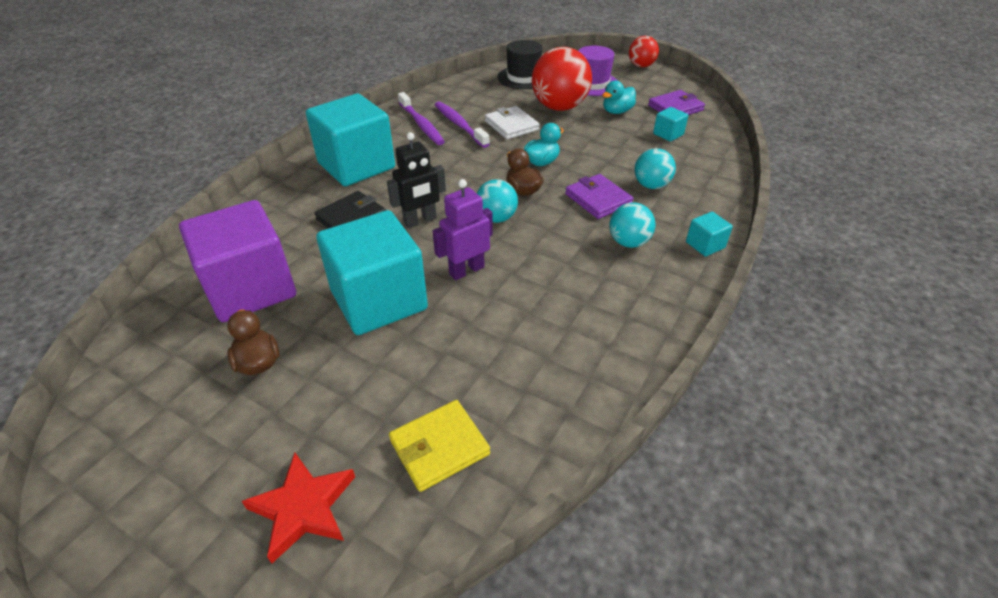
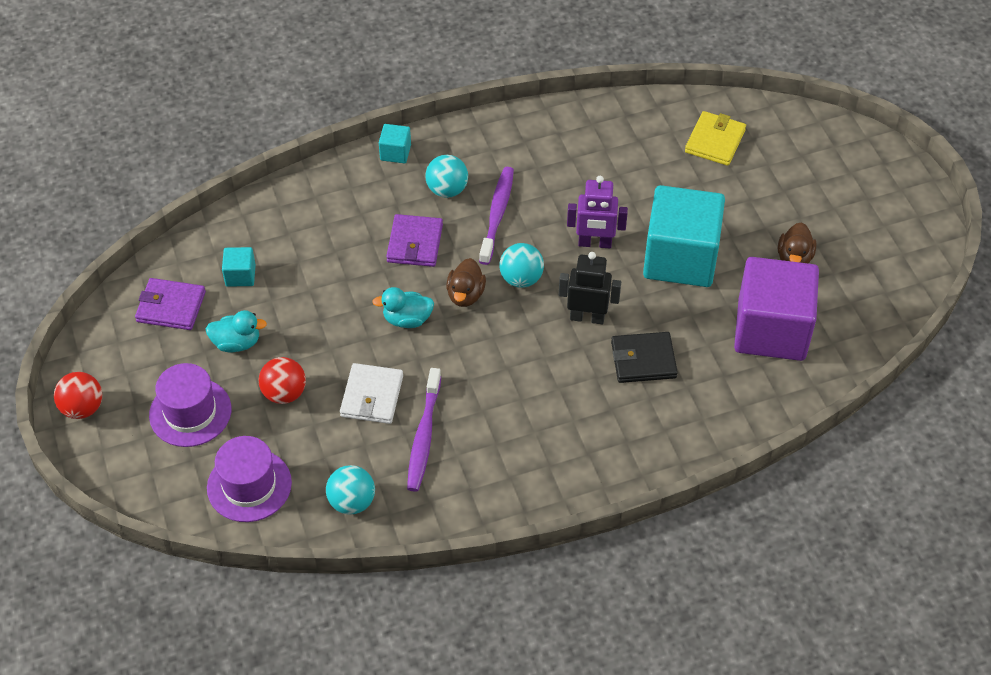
camera: 140 degrees left, 10 degrees up
red star [242,453,355,563] -> none
turquoise cube [306,94,395,186] -> none
yellow wallet [389,400,490,492] -> yellow wallet turned 75 degrees counterclockwise [685,111,746,166]
purple toothbrush [398,92,445,145] -> purple toothbrush moved to [479,167,514,265]
black hat [497,40,543,89] -> purple hat [207,436,292,522]
red ball [532,47,592,111] -> red ball [259,357,306,404], size x0.56
turquoise ball [635,148,676,189] -> turquoise ball moved to [326,465,375,515]

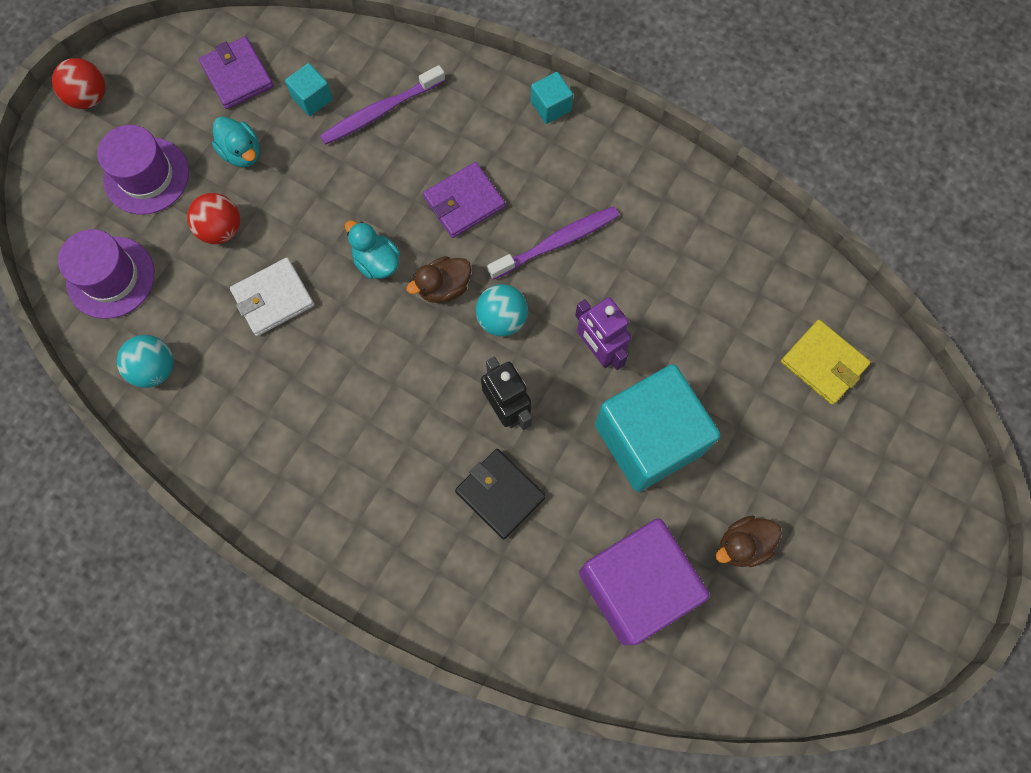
camera: 50 degrees right, 20 degrees up
purple toothbrush [407,368,441,492] -> purple toothbrush moved to [320,65,445,145]
turquoise ball [425,155,468,198] -> none
yellow wallet [685,111,746,166] -> yellow wallet turned 60 degrees clockwise [781,320,871,405]

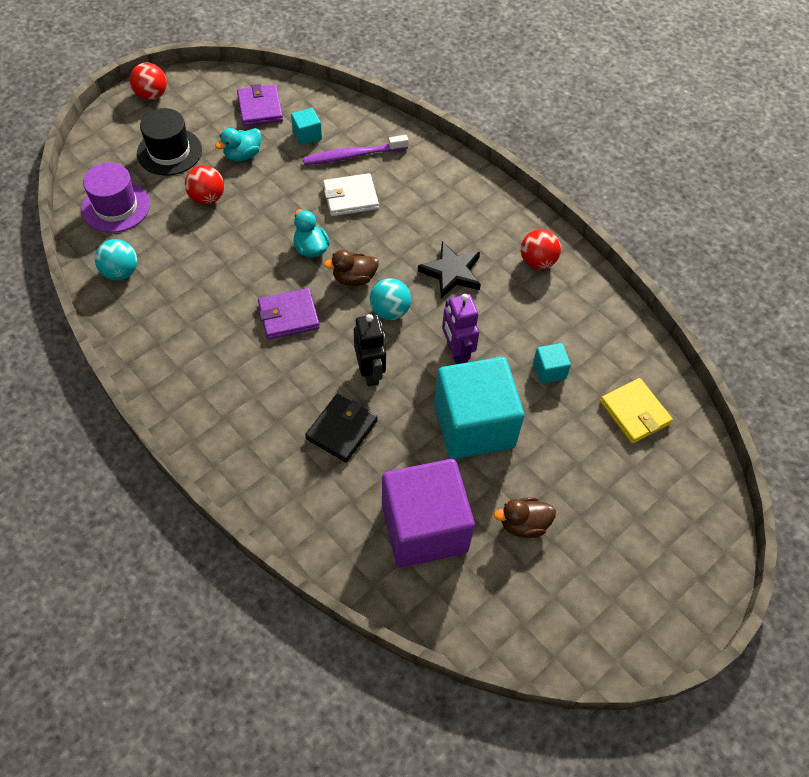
camera: 15 degrees right, 15 degrees down
purple hat [97,125,189,215] -> black hat [137,108,202,176]
turquoise duck [212,116,260,167] -> turquoise duck turned 75 degrees clockwise [215,128,262,161]
white wallet [230,257,314,336] -> white wallet moved to [323,173,379,216]
purple wallet [423,162,505,238] -> purple wallet moved to [258,288,320,339]
black wallet [455,449,546,539] -> black wallet turned 60 degrees clockwise [305,394,378,462]
purple toothbrush [487,206,619,280] -> black star [418,241,481,298]
turquoise cube [531,72,573,124] -> turquoise cube moved to [533,343,571,384]
none -> red ball [521,229,561,269]

